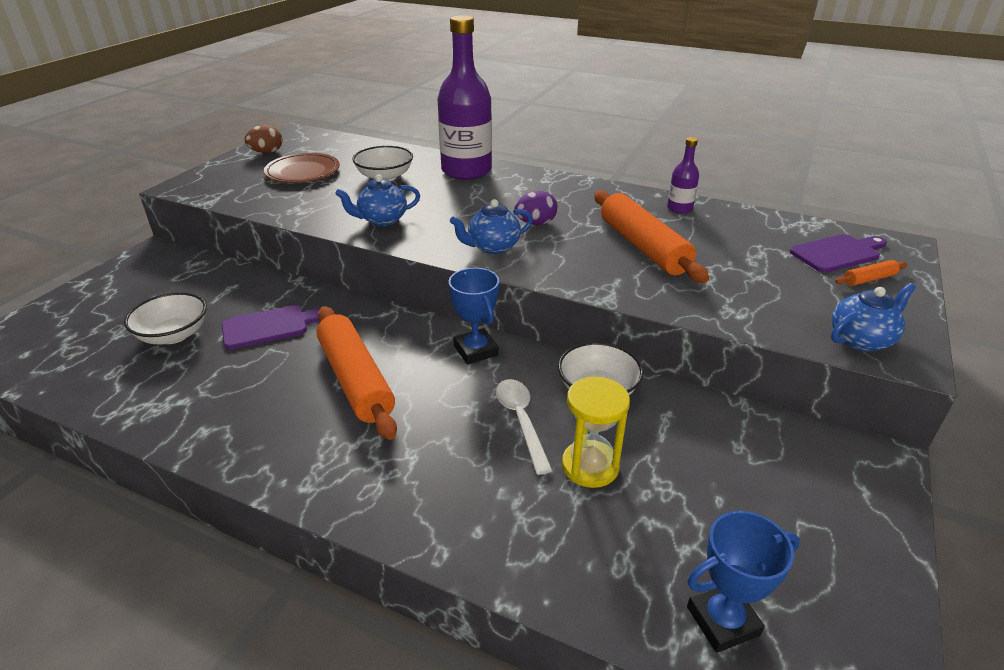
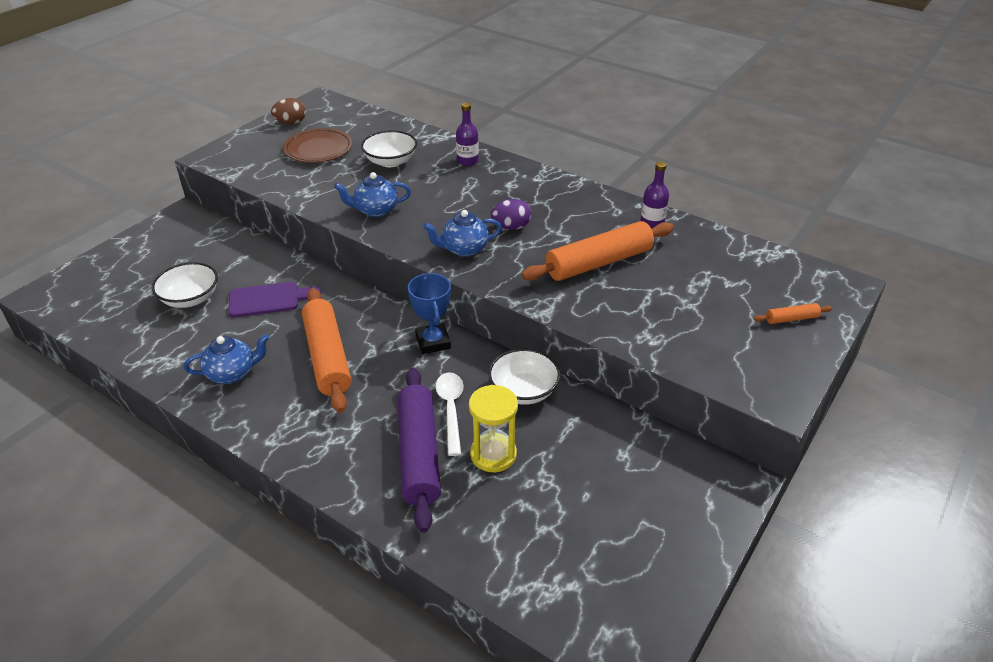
camera: 10 degrees right, 5 degrees up
purple bottle [438,15,492,180] -> purple bottle [456,103,479,166], size x0.45
orange rolling pin [594,190,709,283] -> orange rolling pin turned 75 degrees clockwise [521,221,674,281]
blue trophy [687,511,800,653] -> none
purple cutting board [790,234,887,273] -> none
blue teapot [831,283,916,352] -> blue teapot moved to [183,334,269,384]
none -> purple rolling pin [397,368,441,533]

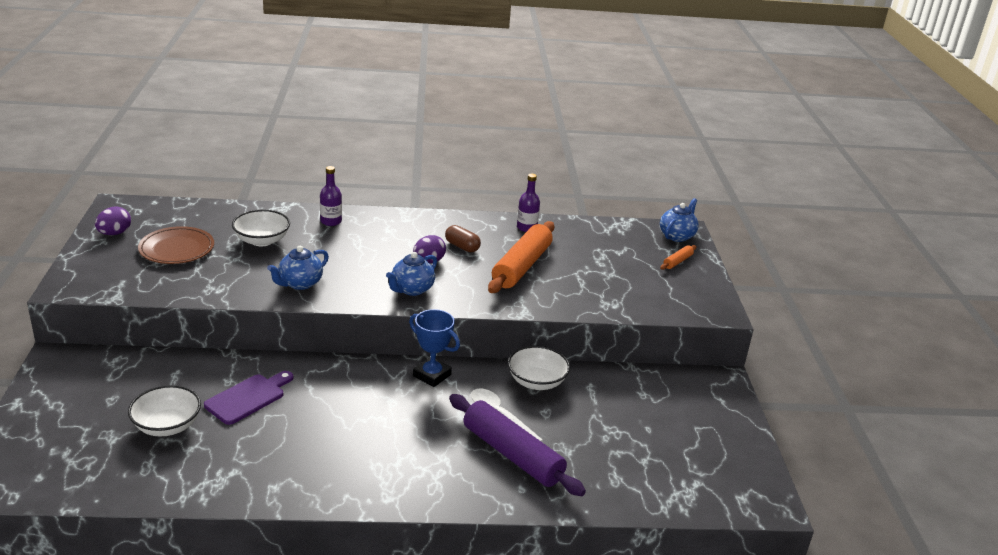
camera: 40 degrees left, 10 degrees down
blue teapot [183,334,269,384] -> blue teapot moved to [660,198,699,242]
brown egg [271,98,306,124] -> purple egg [95,206,131,235]
orange rolling pin [302,288,351,413] -> none
yellow hourglass [469,385,518,472] -> none
none -> brown capsule [445,225,481,252]

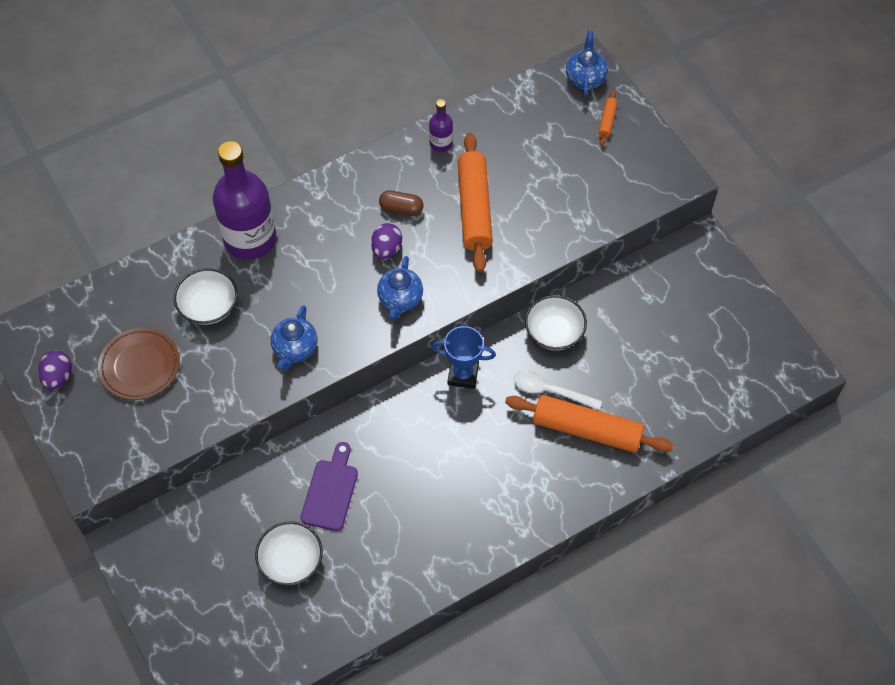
camera: 25 degrees left, 30 degrees up
purple bottle [320,166,342,226] -> purple bottle [213,141,276,260], size x2.20
purple rolling pin [449,394,586,496] -> orange rolling pin [505,395,673,453]

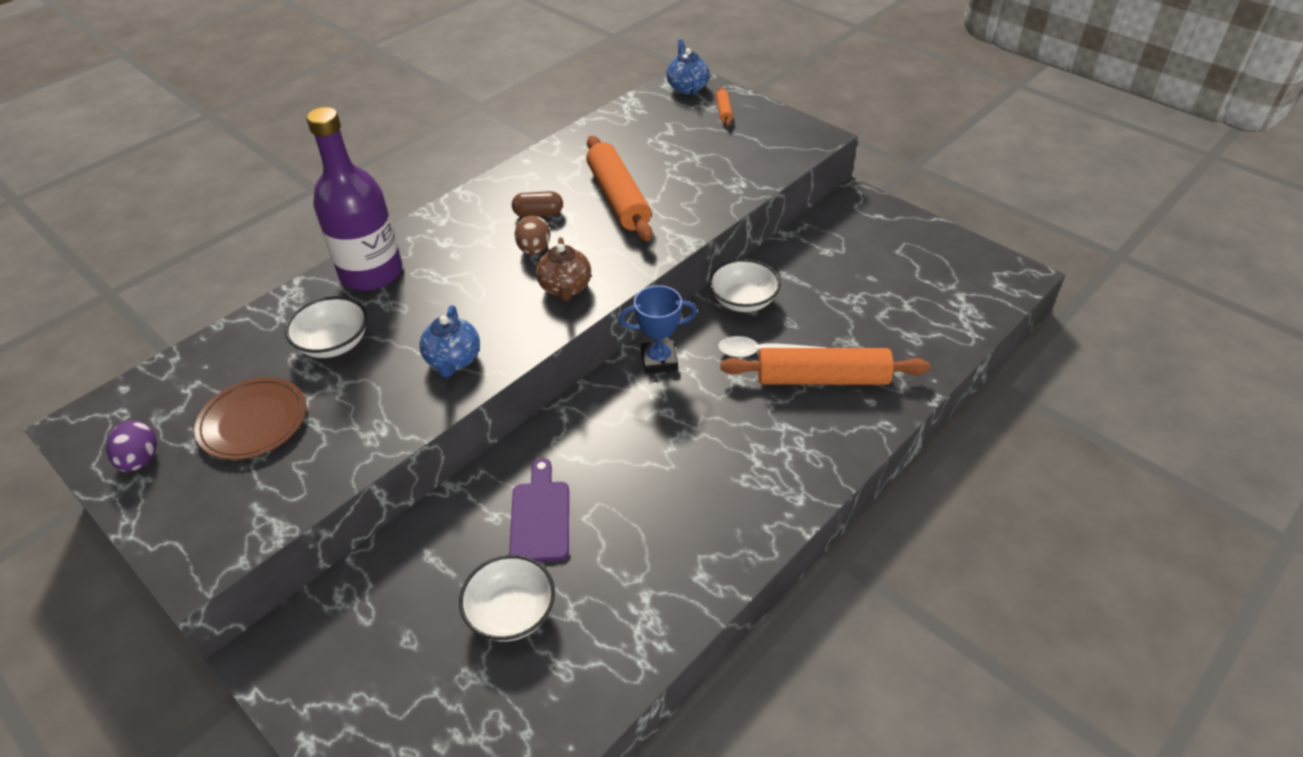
camera: 15 degrees left, 15 degrees down
purple egg [371,223,402,260] -> brown egg [515,215,550,255]
blue teapot [377,256,423,320] -> brown teapot [536,237,591,301]
purple bottle [429,99,453,152] -> none

